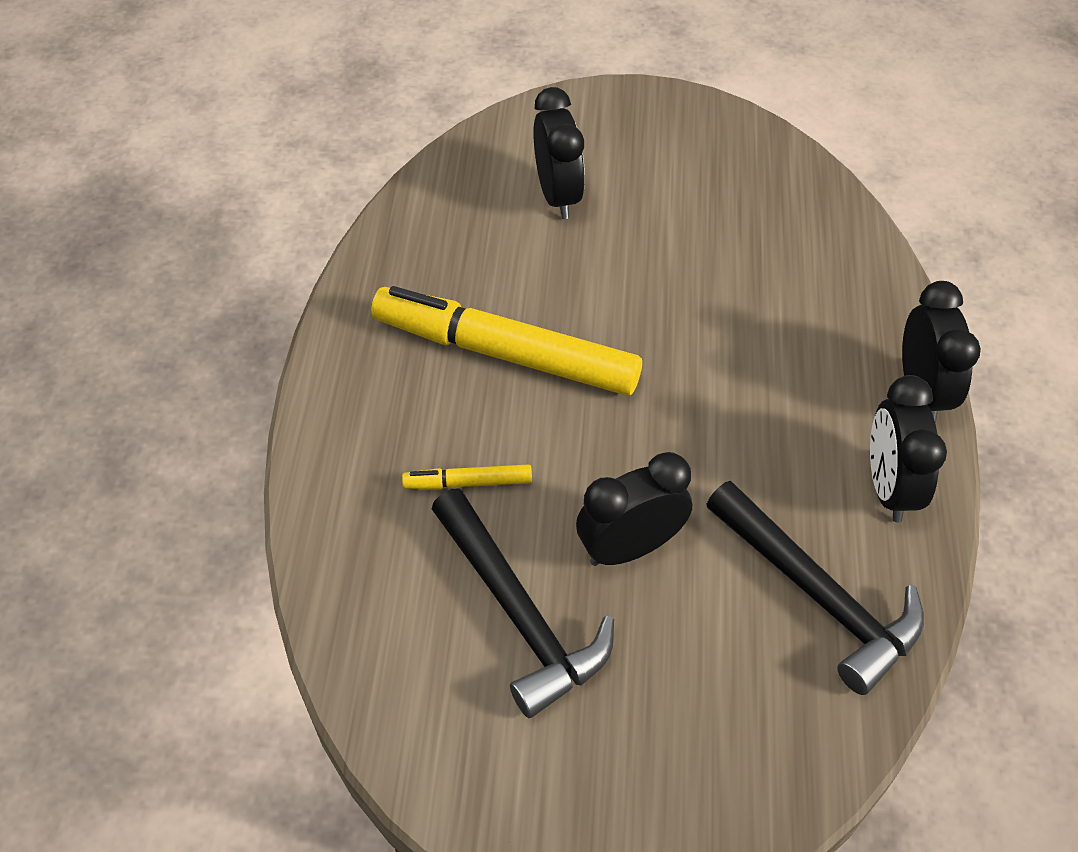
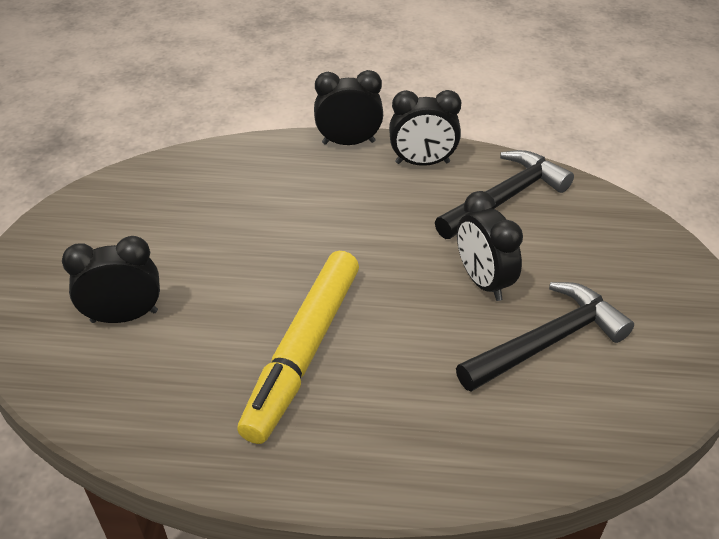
camera: 90 degrees left, 10 degrees down
yellow marker [402,464,532,489] -> none

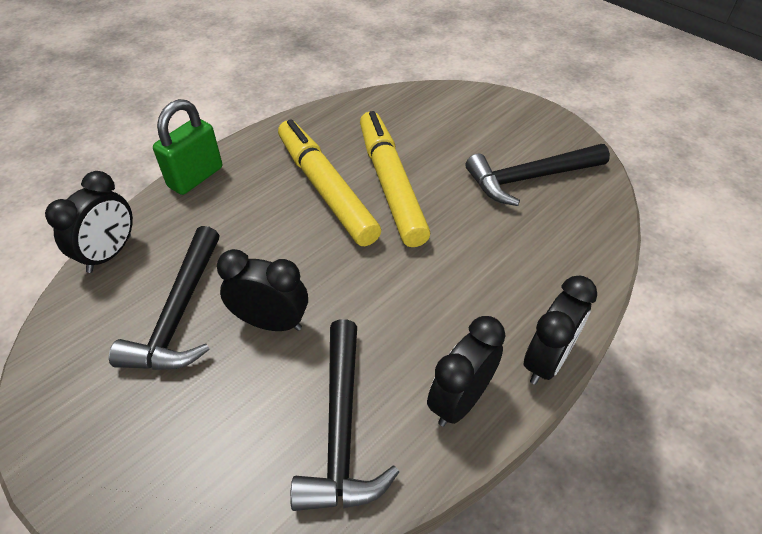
camera: 130 degrees right, 5 degrees up
black clock [62,236,160,323] -> black clock moved to [45,171,133,273]
none -> green padlock [153,99,222,195]
none -> yellow marker [360,111,430,247]
none -> black hammer [466,144,610,206]

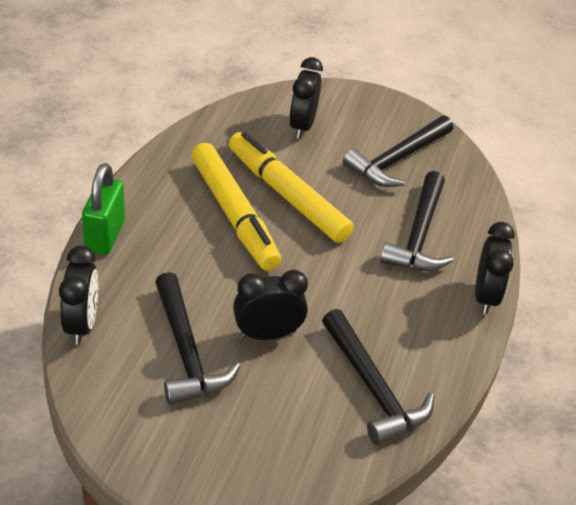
camera: 30 degrees left, 5 degrees down
yellow marker [278,119,381,246] -> yellow marker turned 150 degrees counterclockwise [191,143,281,271]
black clock [427,316,506,426] -> black clock moved to [289,57,323,139]
none -> black hammer [380,171,453,271]

